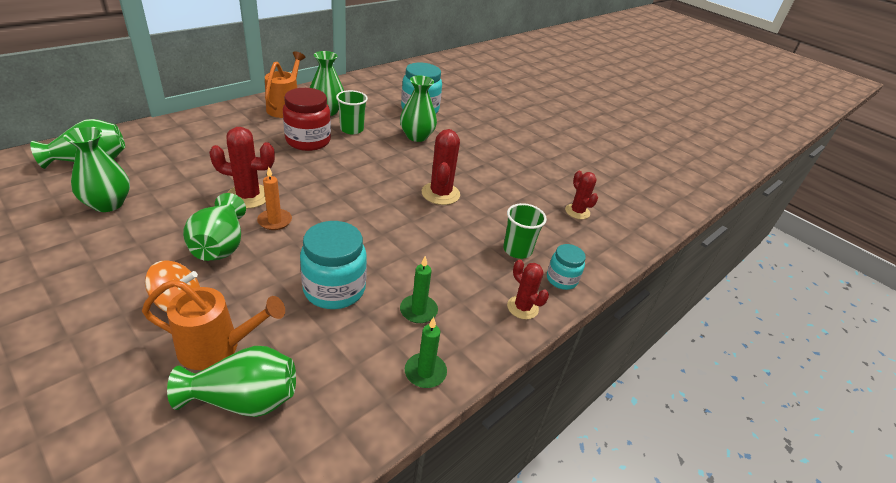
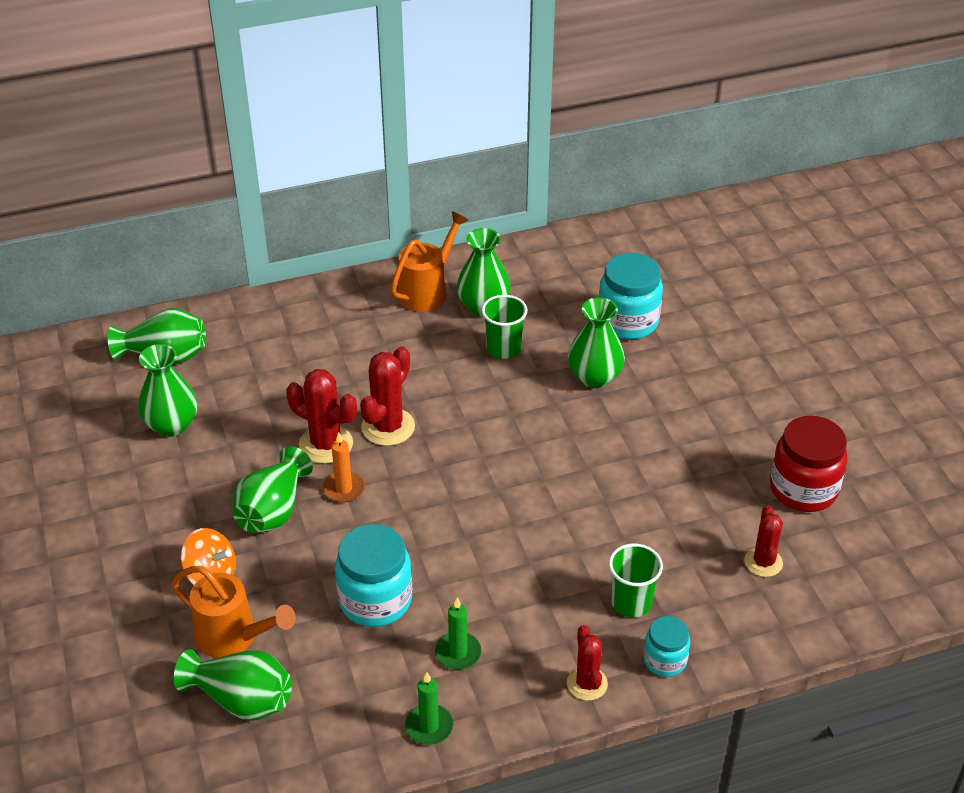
camera: 30 degrees right, 5 degrees up
red jar [283,88,331,151] -> red jar moved to [770,416,847,512]
red cactus [422,129,460,205] -> red cactus moved to [360,346,415,446]

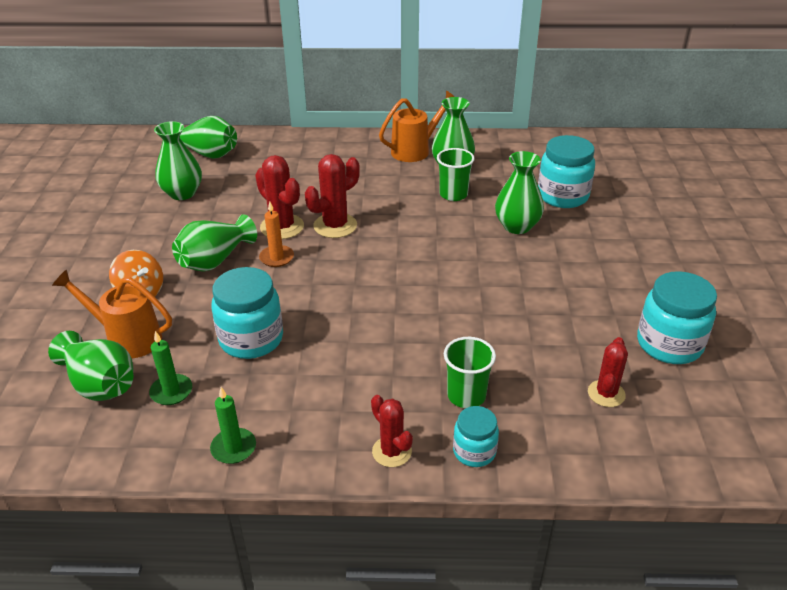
camera: 20 degrees right, 5 degrees down
orange watering can [171,566,296,658] -> orange watering can turned 150 degrees clockwise [52,269,172,358]
green candle [435,598,481,670] -> green candle moved to [149,331,192,405]
red cactus [567,625,608,701] -> red cactus turned 45 degrees counterclockwise [371,395,413,467]
red jar [770,416,847,512] -> turquoise jar [637,271,717,364]

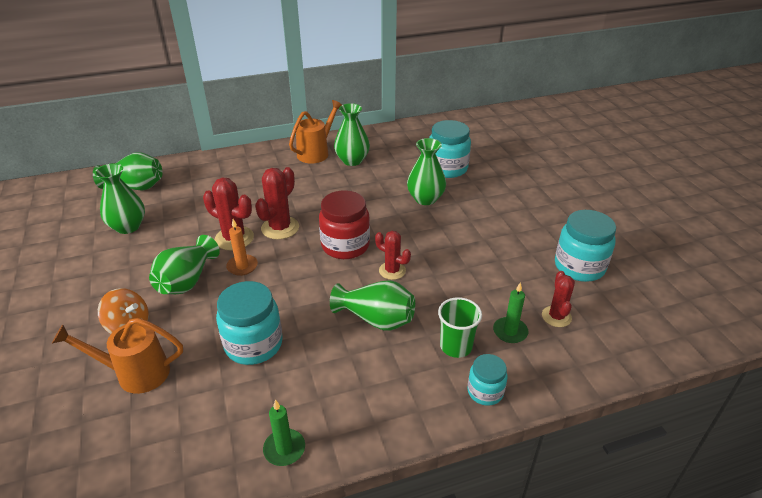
camera: 20 degrees left, 0 degrees up
green vase [48,331,134,401] -> green vase moved to [330,280,415,331]
green candle [149,331,192,405] -> green candle moved to [493,282,529,343]
red cactus [371,395,413,467] -> red cactus moved to [375,231,411,280]
green cup [437,148,475,201] -> none
none -> red jar [319,190,370,259]

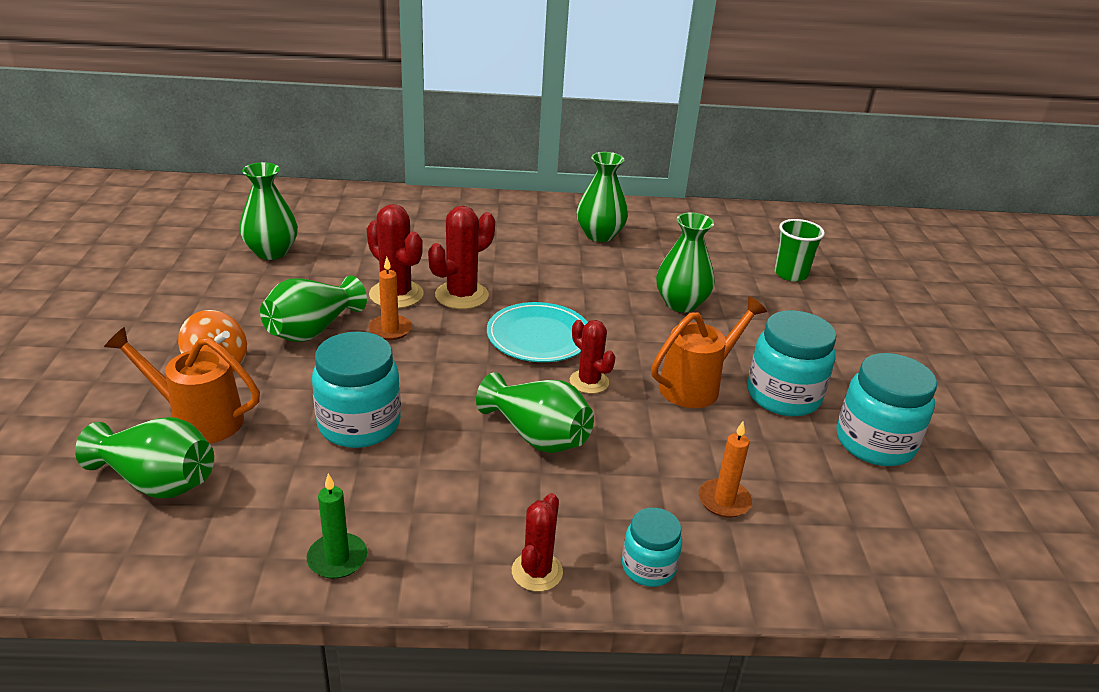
camera: 15 degrees right, 5 degrees down
green vase [93,152,162,191] -> green vase moved to [75,417,214,498]
orange watering can [289,100,342,164] -> orange watering can moved to [651,297,767,408]
red jar [319,190,370,259] -> turquoise plate [487,302,588,362]
turquoise jar [429,120,471,178] -> turquoise jar moved to [748,310,836,416]
green cup [438,297,482,358] -> green cup moved to [774,219,825,282]
green candle [493,282,529,343] -> orange candle [699,421,752,518]
red cactus [542,271,575,327] -> red cactus moved to [512,493,563,592]

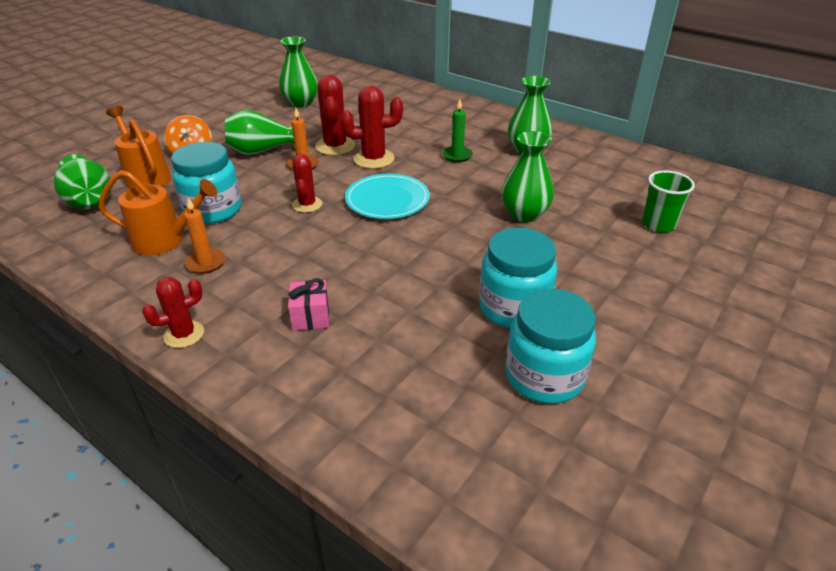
camera: 40 degrees right, 5 degrees up
green candle [307,473,367,579] -> green candle moved to [442,99,473,162]
green vase [476,372,594,453] -> none
red cactus [570,320,615,394] -> red cactus moved to [292,154,322,213]
turquoise jar [622,508,682,587] -> none
orange watering can [651,297,767,408] -> orange watering can moved to [98,170,218,255]
orange candle [699,421,752,518] -> orange candle moved to [184,198,226,274]
none -> pink gift [288,278,329,331]

